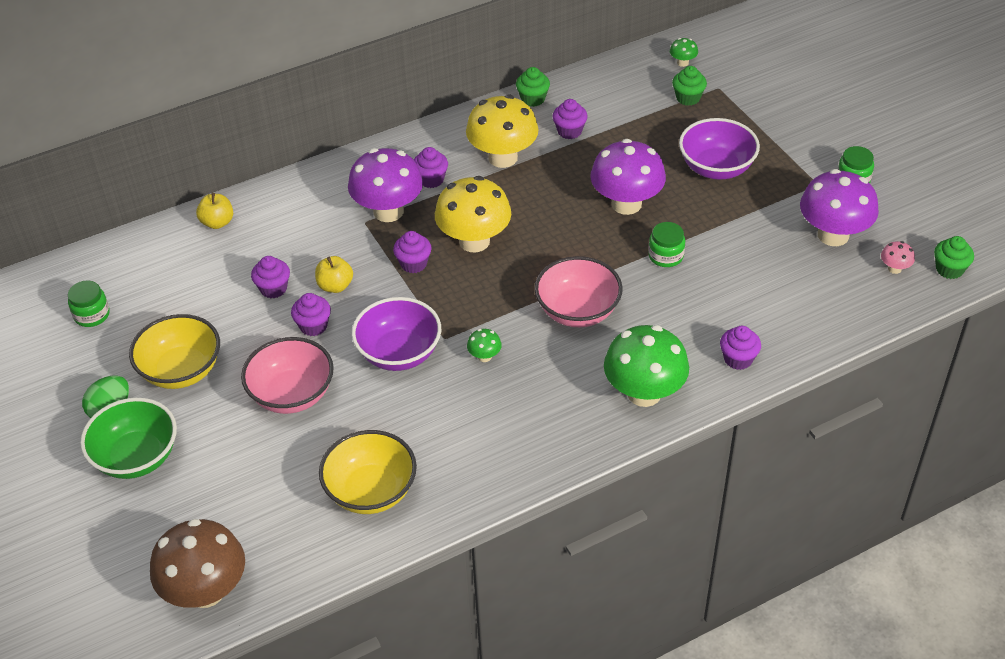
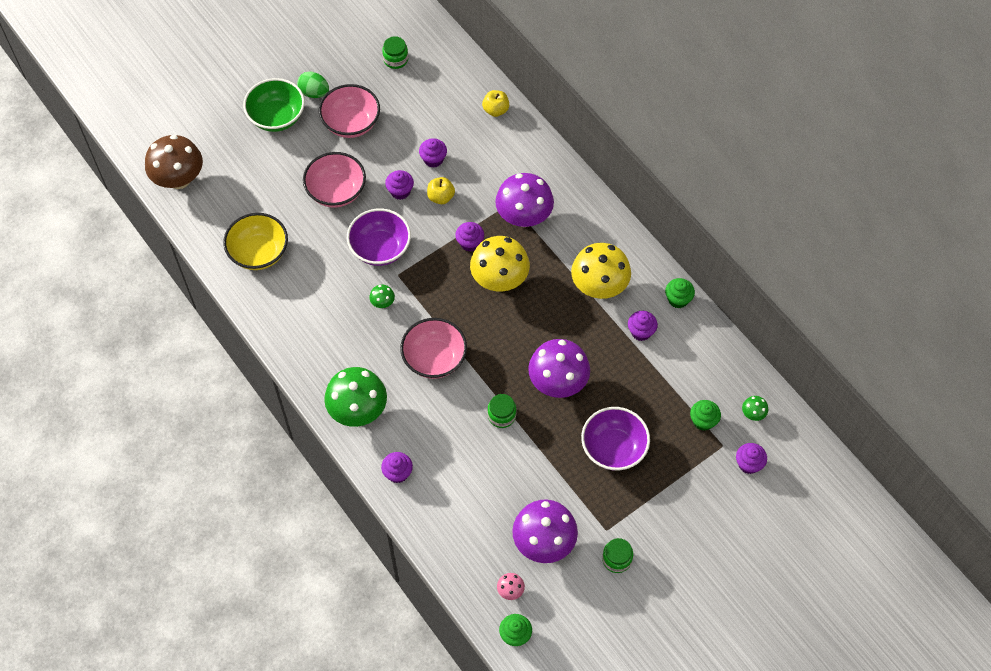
camera: 80 degrees right, 15 degrees up
yellow bowl [129,314,220,389] -> pink bowl [319,84,380,138]
purple cupcake [414,147,448,188] -> purple cupcake moved to [736,443,767,474]

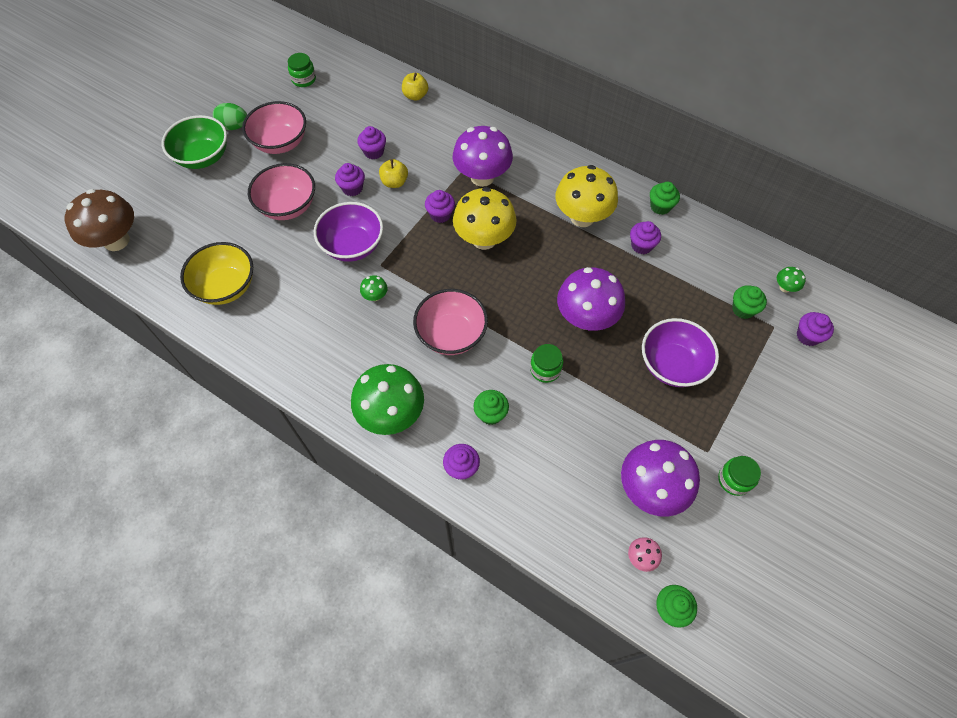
camera: 20 degrees left, 0 degrees up
none -> green cupcake [474,390,509,425]

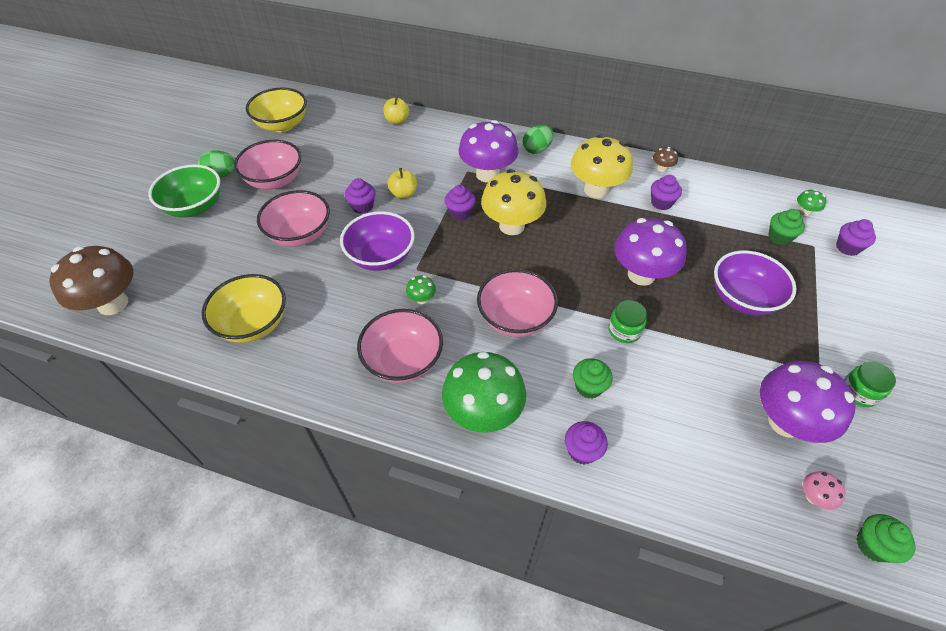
camera: 15 degrees left, 10 degrees down
green jar [288,53,316,87] -> yellow bowl [246,87,307,132]
purple cupcake [357,126,386,160] -> none
green cupcake [650,182,680,215] -> brown mushroom [653,147,678,172]
none -> pink bowl [357,309,443,383]
none -> green egg [523,125,554,154]

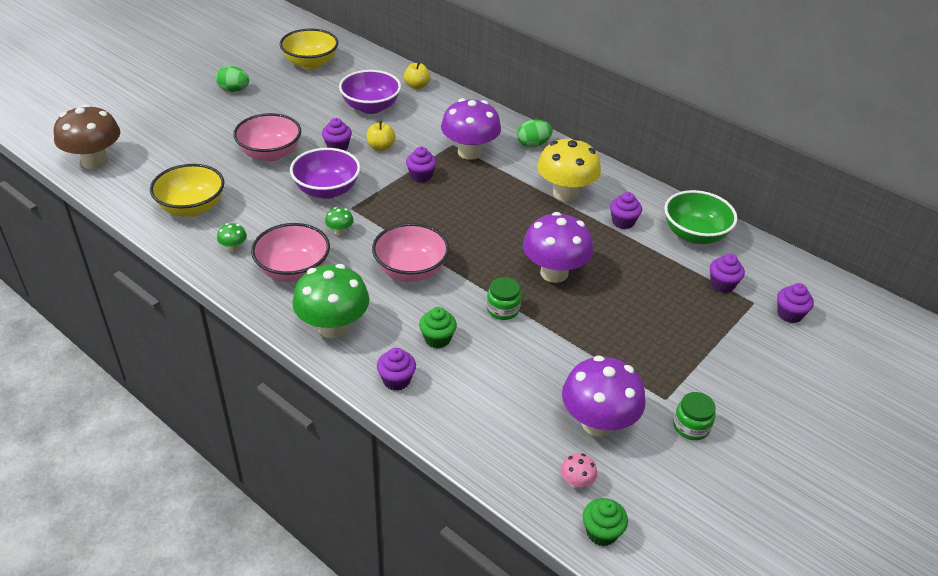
camera: 20 degrees right, 10 degrees down
green bowl [148,164,220,218] -> green bowl moved to [664,190,738,244]
pink bowl [234,140,301,190] -> none
yellow mushroom [481,169,546,235] -> none
brown mushroom [653,147,678,172] -> none
purple bowl [714,251,796,315] -> purple bowl moved to [339,70,401,114]
green cupcake [768,209,805,245] -> purple cupcake [710,254,745,293]
green mushroom [797,189,826,216] -> green mushroom moved to [217,223,247,252]

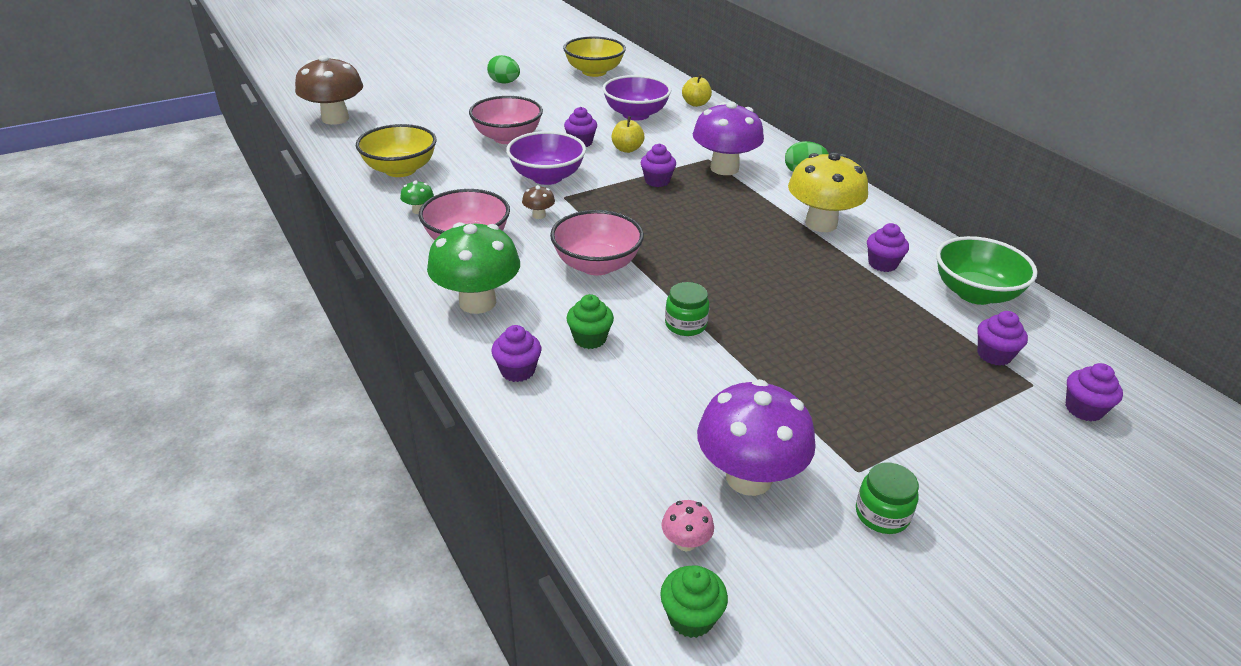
camera: 20 degrees right, 5 degrees down
green mushroom [325,207,354,235] -> brown mushroom [522,185,555,219]
purple mushroom [523,212,593,283] -> none

